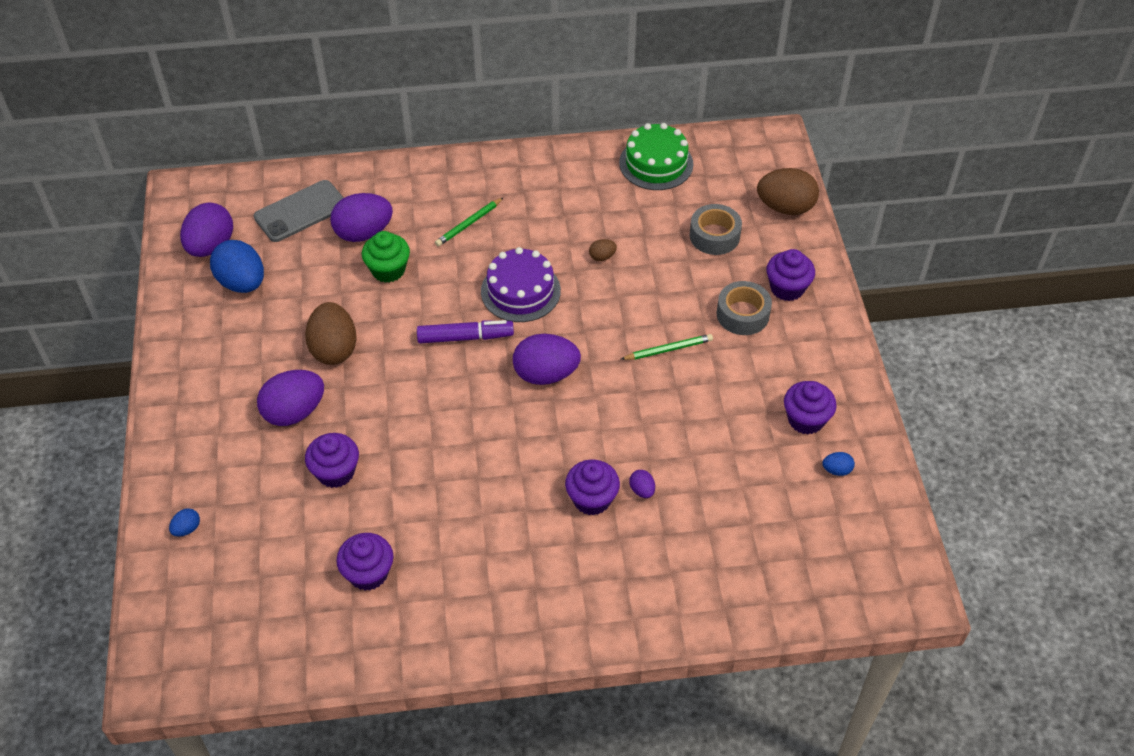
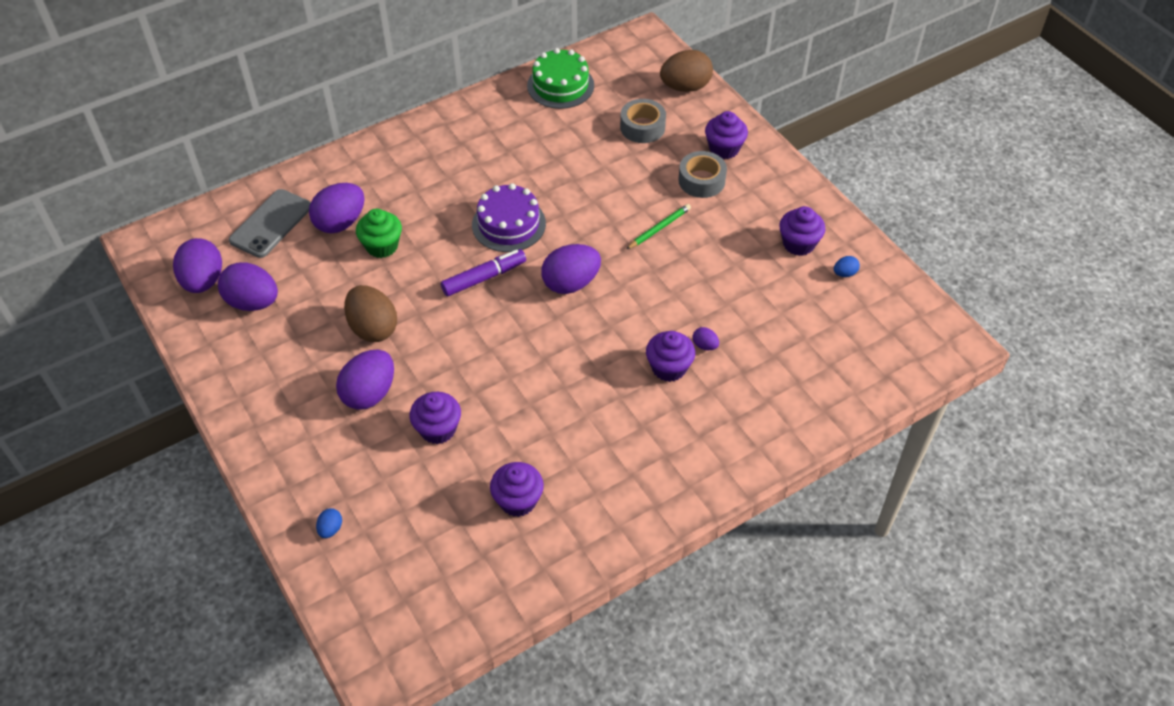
camera: 25 degrees left, 0 degrees up
blue egg [210,240,264,293] -> purple egg [218,262,278,311]
green pencil [435,197,504,246] -> none
brown egg [589,239,617,261] -> none

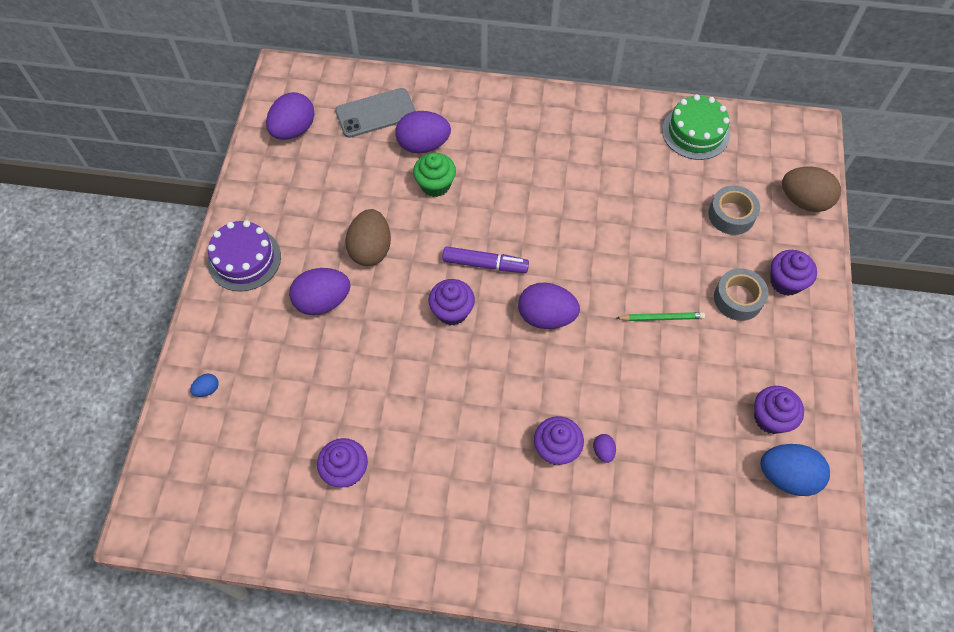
camera: 40 degrees right, 10 degrees up
purple egg [218,262,278,311] -> none
purple cupcake [410,392,461,444] -> purple cupcake moved to [429,279,475,325]
purple cake [472,183,546,252] -> purple cake moved to [208,220,281,292]
blue egg [834,256,860,277] -> blue egg [760,444,830,496], size x2.22

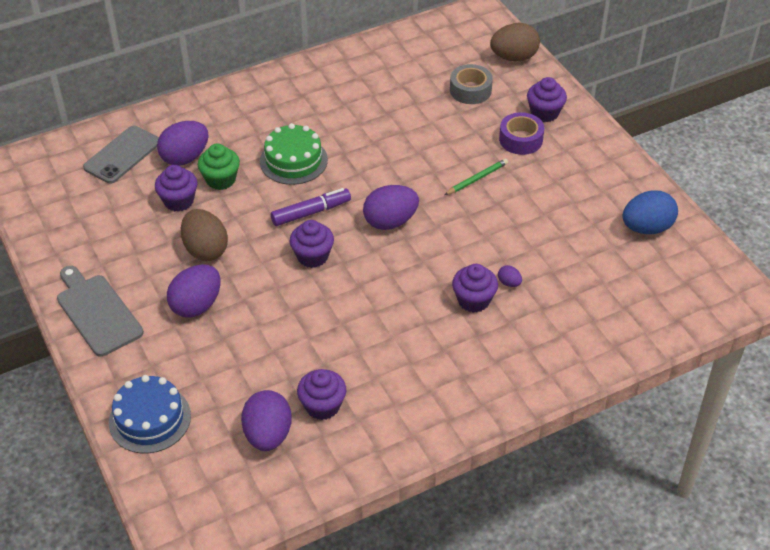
camera: 35 degrees left, 15 degrees down
blue egg [190,374,219,397] -> blue cake [109,375,191,453]
purple cake [208,220,281,292] -> grey cutting board [57,266,144,357]
purple egg [266,92,315,140] -> purple egg moved to [241,390,292,451]
green cake [662,94,730,160] -> green cake moved to [260,123,328,185]
grey tape [714,268,769,321] -> purple tape [499,112,544,155]
purple cupcake [754,386,804,434] -> purple cupcake moved to [155,165,197,212]

